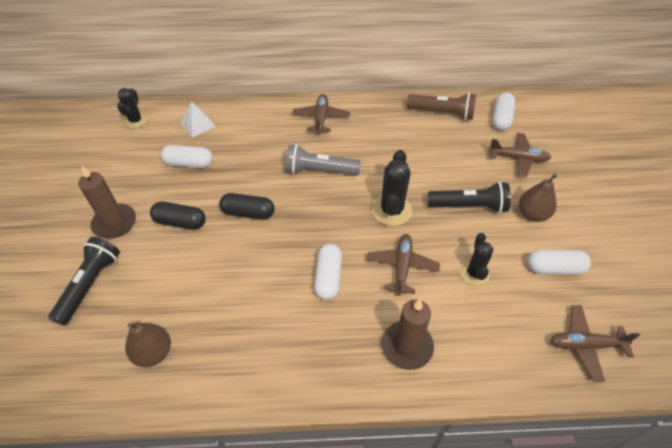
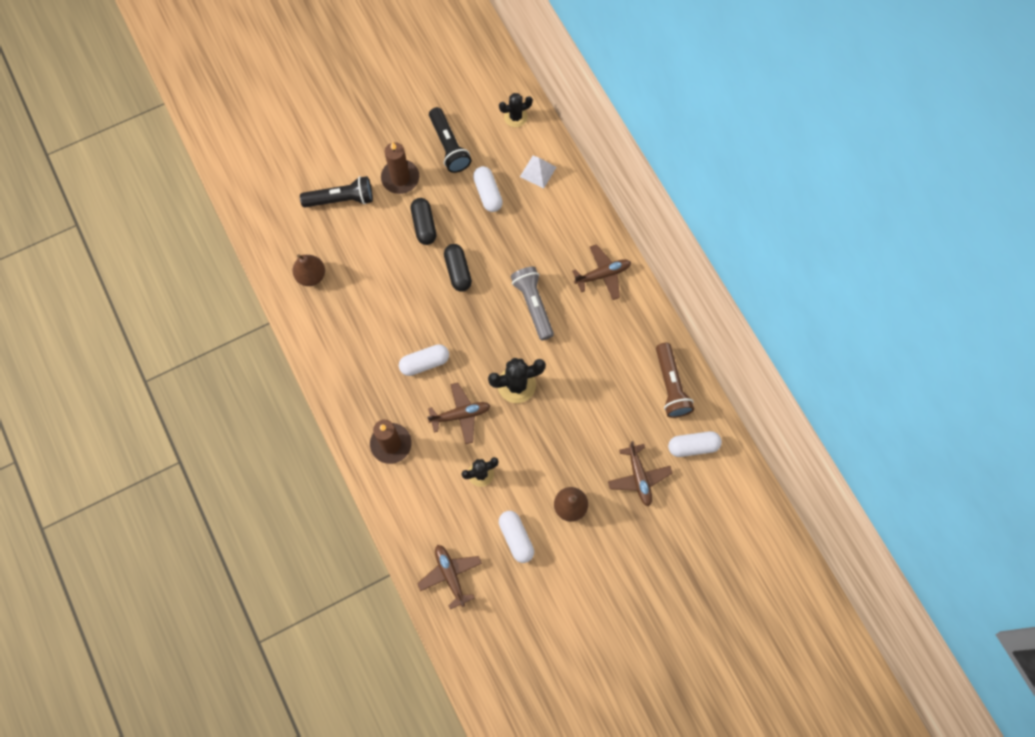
camera: 65 degrees right, 20 degrees up
black flashlight [428,181,511,213] -> black flashlight moved to [429,107,472,173]

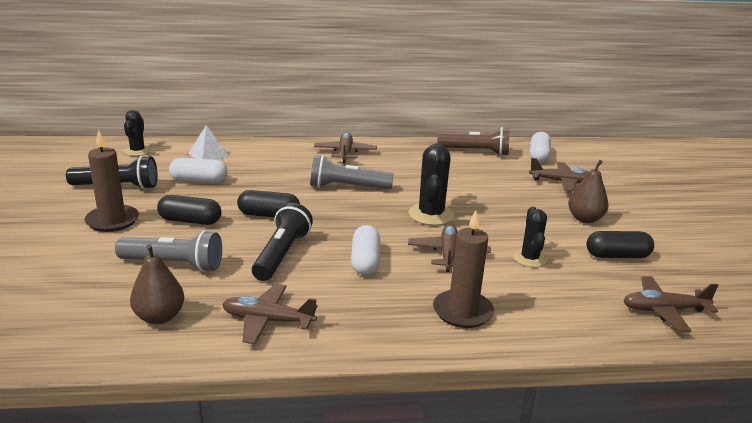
camera: 70 degrees left, 45 degrees down
black flashlight [300,176,373,207] -> black flashlight moved to [252,203,313,281]
white capsule [499,511,534,563] -> black capsule [586,231,654,258]
none -> grey flashlight [115,230,222,272]
none -> brown plane [222,284,318,344]

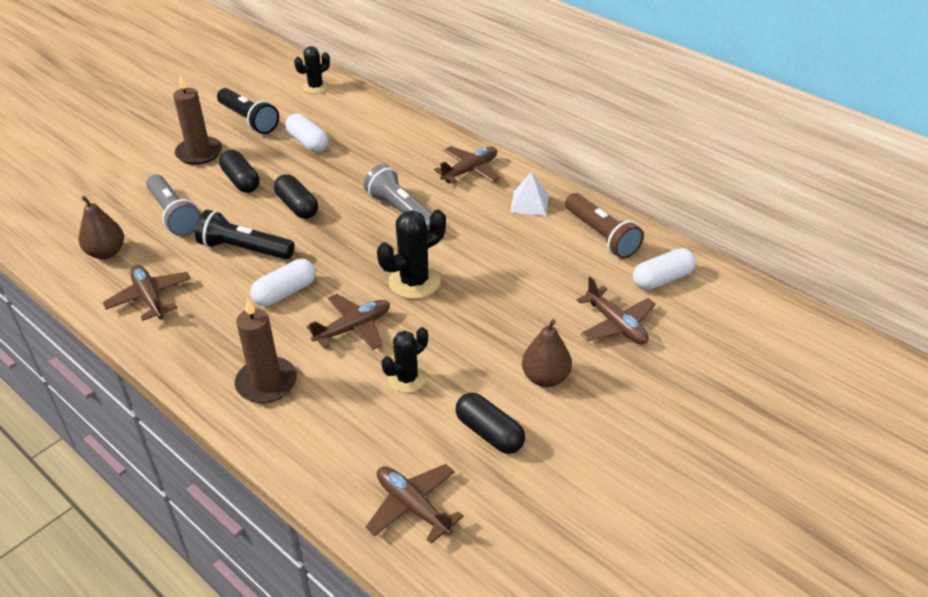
camera: 50 degrees right, 15 degrees up
white pyramid [188,125,229,160] -> white pyramid moved to [510,172,549,216]
black flashlight [252,203,313,281] -> black flashlight turned 135 degrees counterclockwise [195,210,295,260]

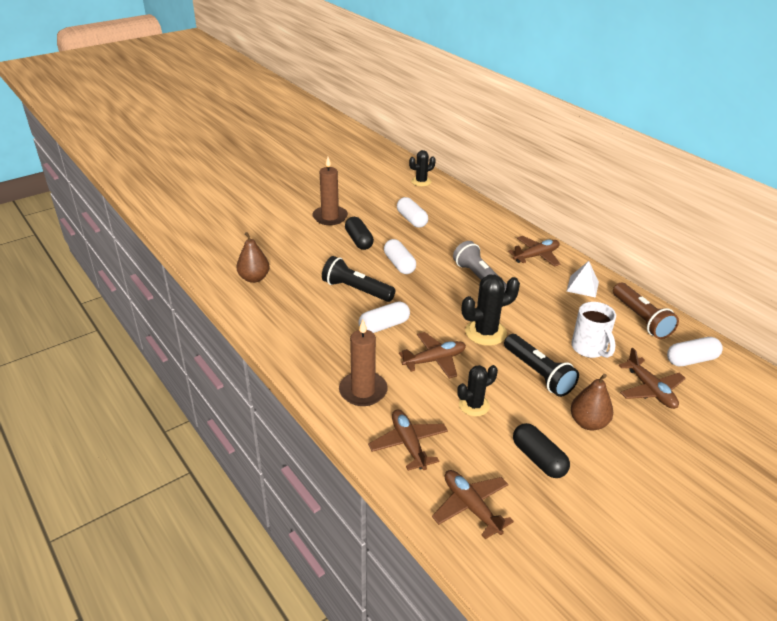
camera: 10 degrees right, 5 degrees down
brown plane [102,265,191,321] -> brown plane moved to [368,409,448,471]
grey flashlight [146,174,201,236] -> none
black flashlight [217,88,279,134] -> black flashlight moved to [504,334,579,397]
black capsule [274,174,318,219] -> white capsule [384,239,416,274]
none -> white mug [572,302,616,358]

